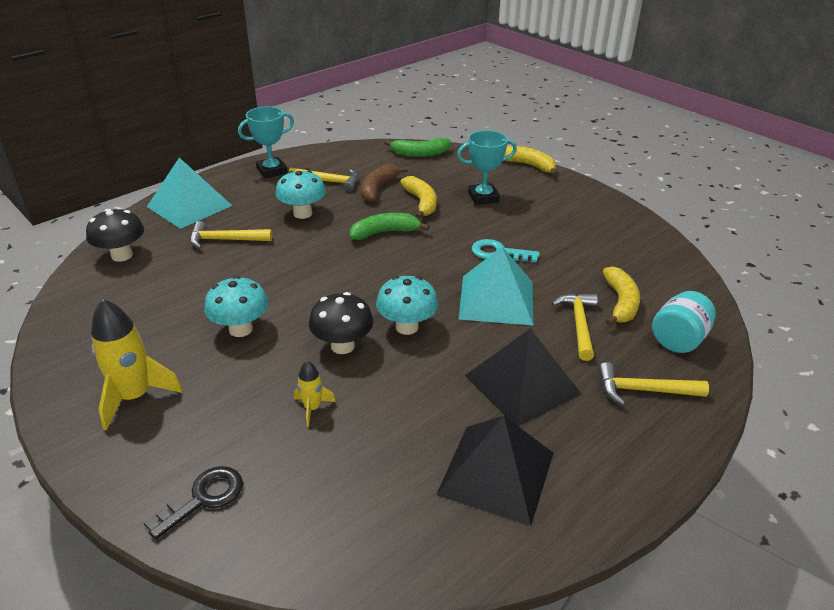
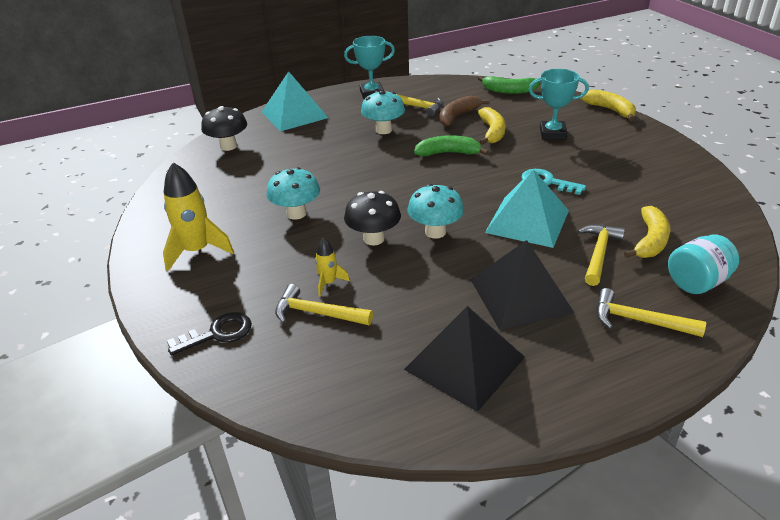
camera: 20 degrees right, 0 degrees up
yellow hammer [190,221,272,249] -> yellow hammer moved to [275,284,373,325]

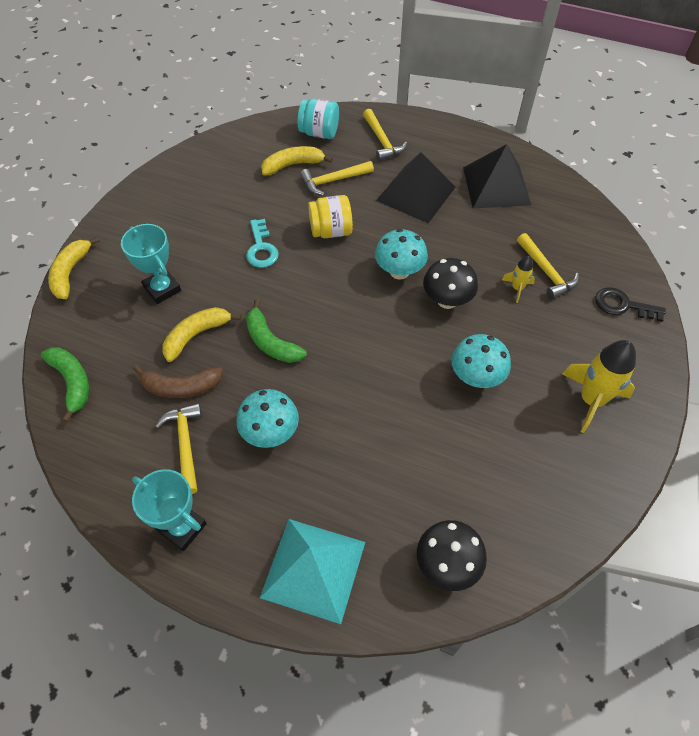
camera: 135 degrees left, 20 degrees up
turquoise pyramid [485,169,569,248] -> yellow jar [308,195,353,238]

